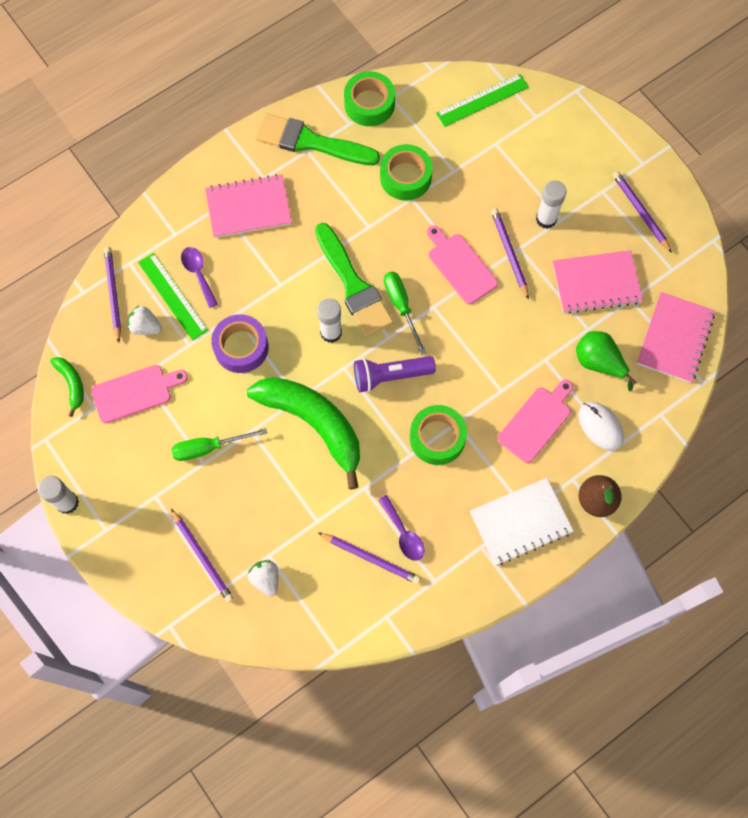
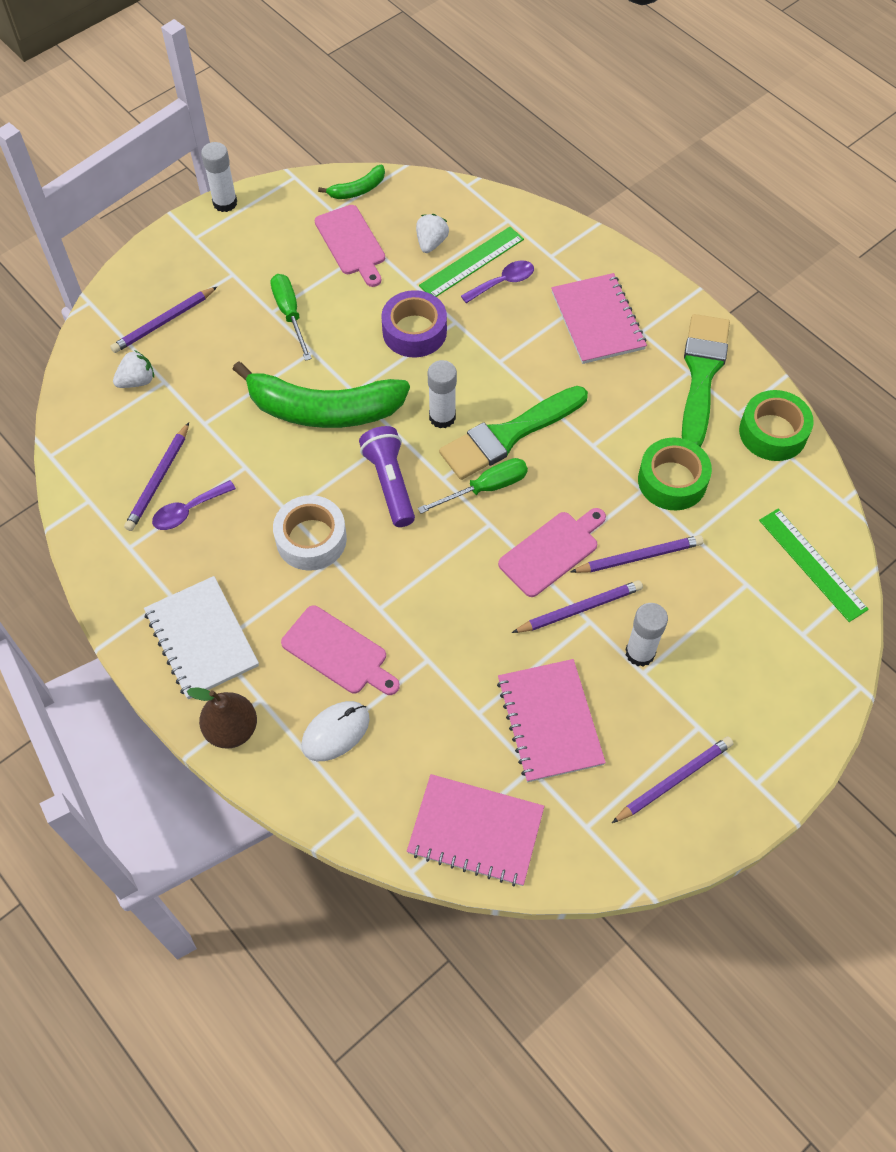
camera: 85 degrees right, 10 degrees down
purple pencil [104,247,121,343] -> purple pencil moved to [571,535,704,573]
green banana [247,377,360,489] -> green banana turned 60 degrees clockwise [233,361,410,428]
green tape [410,405,467,465] -> white tape [273,495,347,571]
green pear [576,331,637,391] -> none

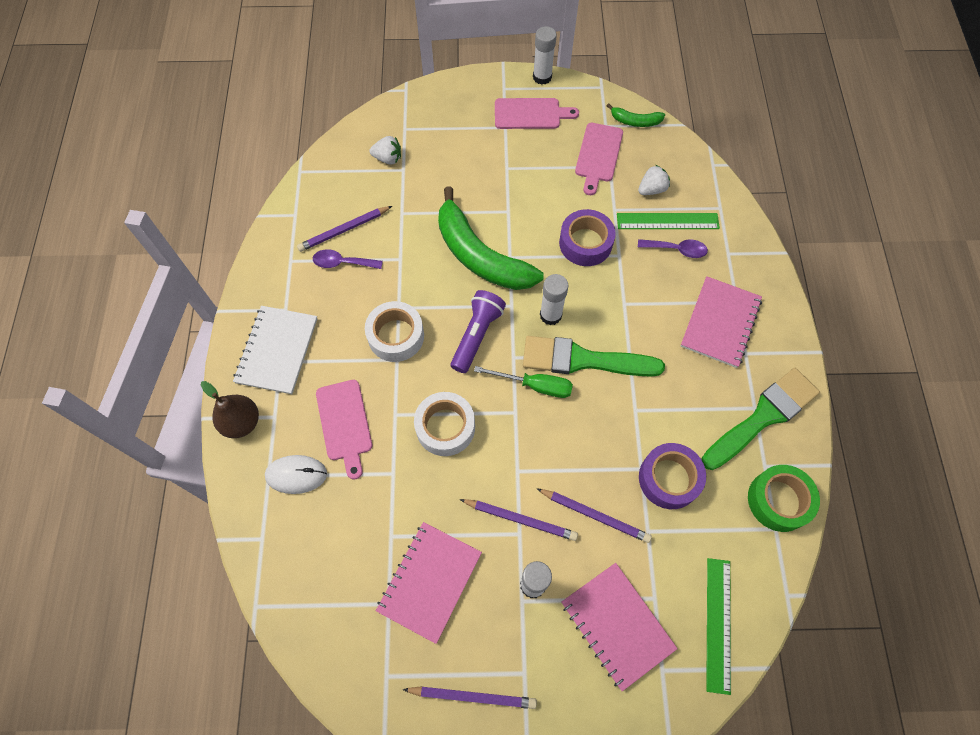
camera: 40 degrees right, 5 degrees up
purple pencil [110,287,217,353] -> none
green screwdriver [271,274,312,361] -> none
pink notebook [407,774,544,886] -> pink notebook moved to [562,563,678,691]
pink cutting board [498,508,606,597] -> pink cutting board moved to [495,98,579,129]
green tape [638,437,712,510] -> purple tape [639,443,706,509]
none -> white tape [414,392,475,456]

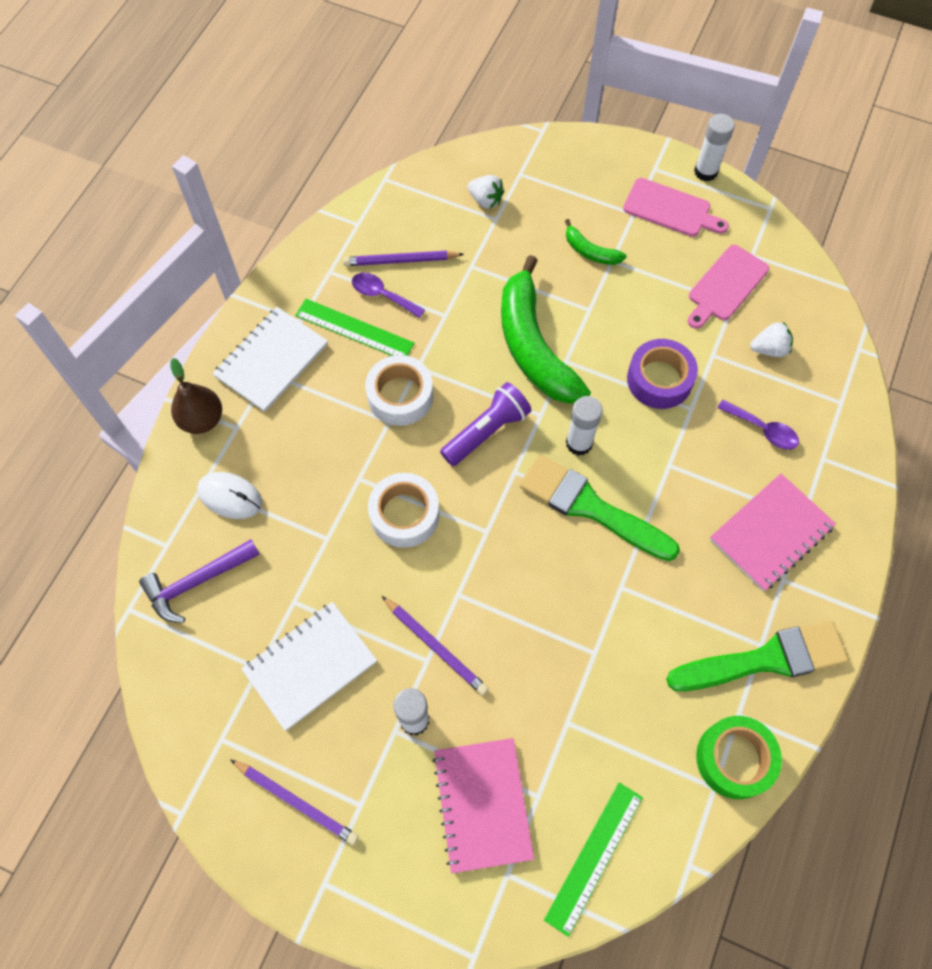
camera: 25 degrees right, 0 degrees up
pink cutting board [316,380,372,480] -> none
pink notebook [376,522,482,644] -> white notebook [241,602,377,731]
green screwdriver [474,366,573,398] -> none
purple pencil [536,488,652,543] -> none
green banana [607,103,665,127] -> green banana moved to [565,219,627,265]
green ruler [617,213,720,229] -> green ruler moved to [295,299,414,356]
purple tape [639,443,706,509] -> none
none -> purple hammer [139,539,260,623]

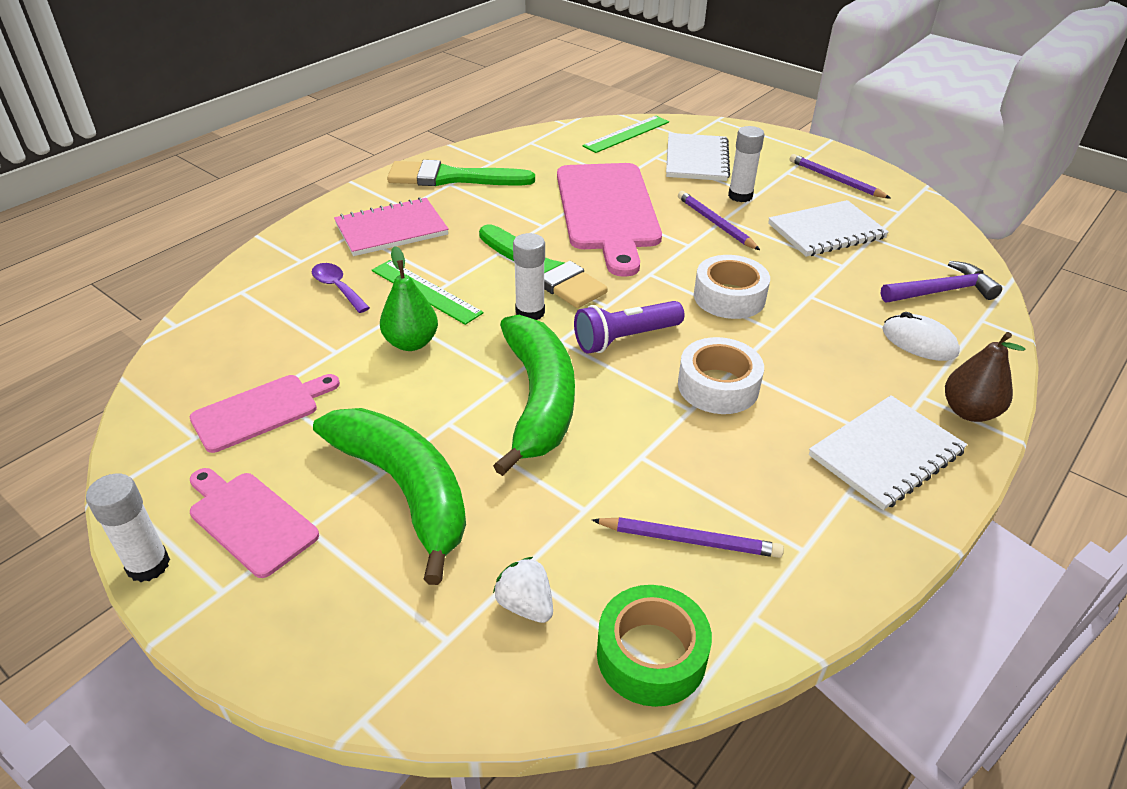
camera: 165 degrees left, 25 degrees down
green ruler [295,299,414,356] -> green ruler moved to [372,260,484,325]
purple spoon [352,273,425,318] -> none
pink notebook [432,738,534,873] -> white notebook [666,133,730,181]
green banana [565,219,627,265] -> green banana [313,408,466,585], size x2.23
purple tape [627,339,698,409] -> green pear [380,246,438,351]
green tape [696,716,782,799] -> green tape moved to [597,585,712,707]
white strawberry [750,322,793,357] -> none
none -> pink cutting board [557,163,662,277]

